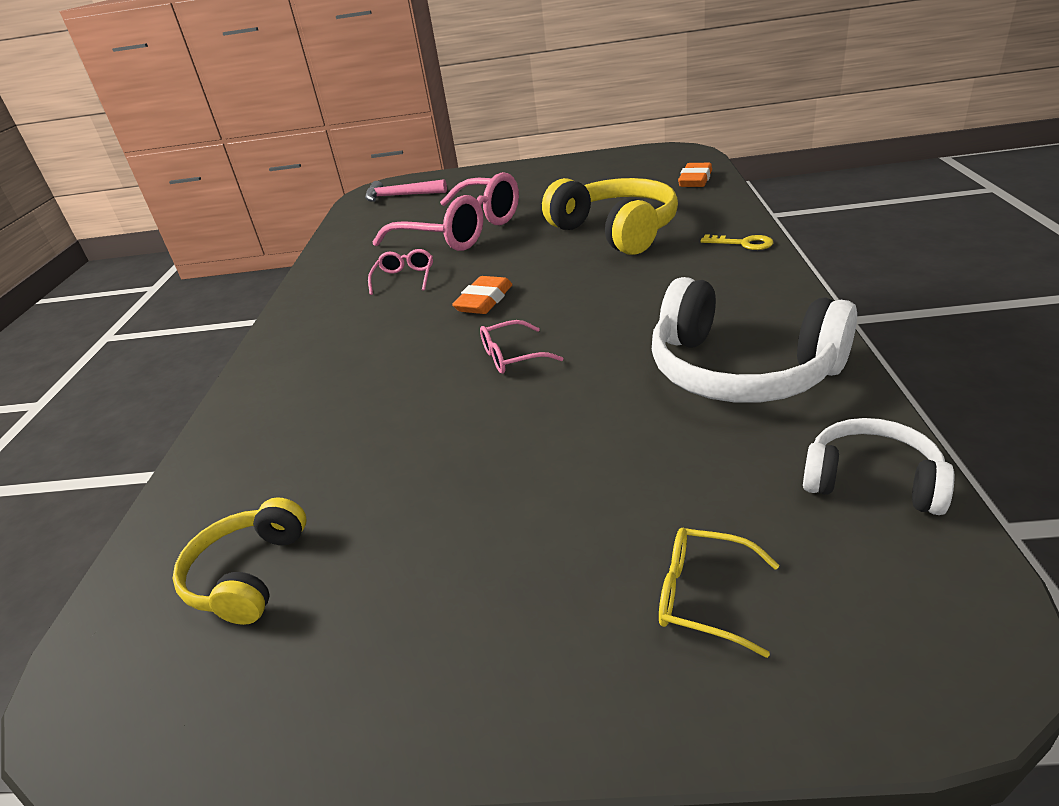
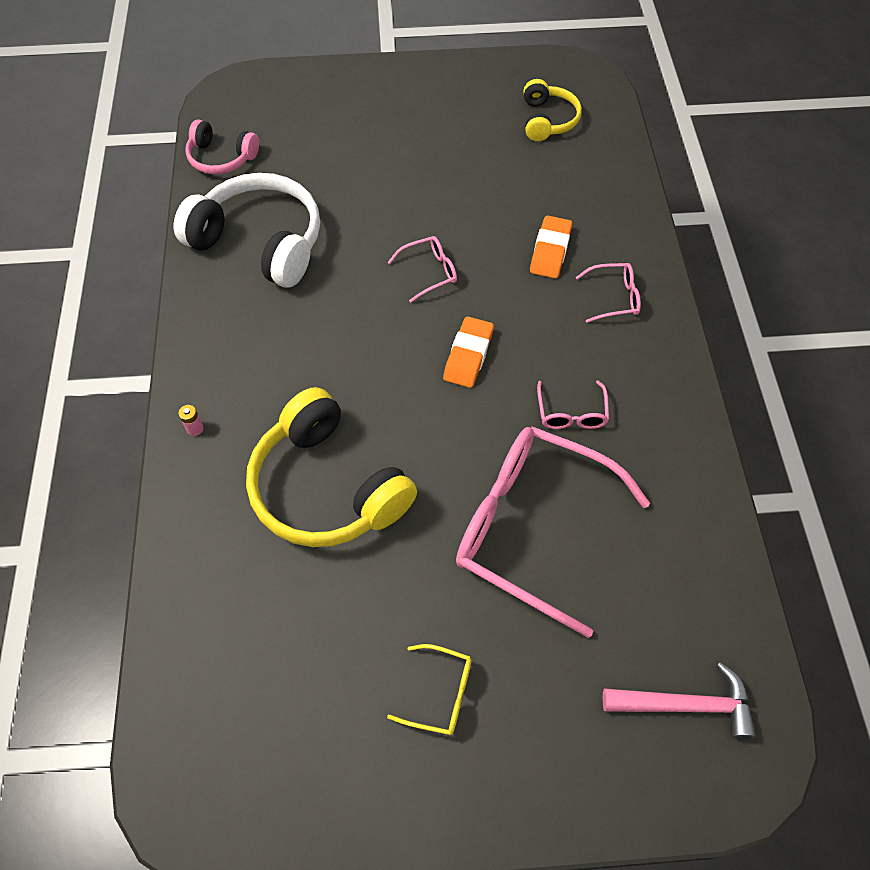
camera: 170 degrees right, 25 degrees up
yellow glasses [659,528,779,658] -> yellow glasses moved to [387,644,472,735]
orange eraser [678,163,712,187] -> orange eraser moved to [530,215,572,278]
yellow key [700,234,773,250] -> pink battery [178,405,204,436]
white headphones [803,418,954,515] -> pink headphones [185,120,259,175]
none -> pink glasses [576,263,641,323]

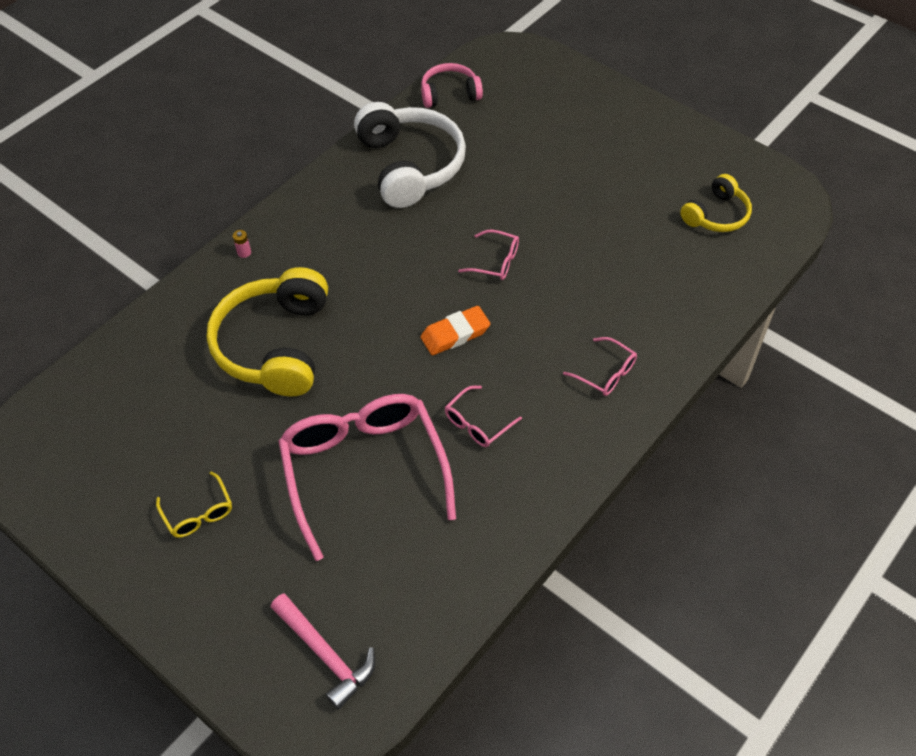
camera: 45 degrees right, 5 degrees down
pink headphones [185,120,259,175] -> pink headphones turned 105 degrees clockwise [421,63,483,108]
orange eraser [530,215,572,278] -> none

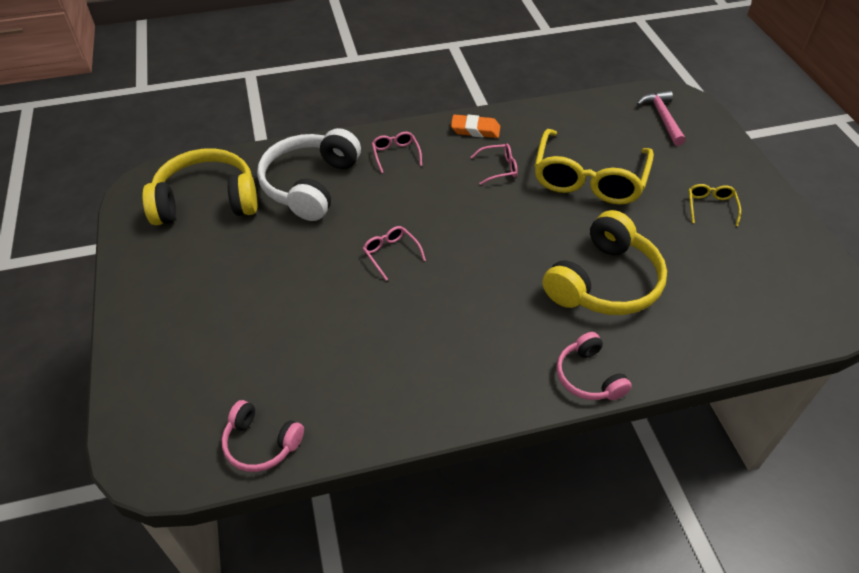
camera: 145 degrees left, 5 degrees down
pink battery [233,230,251,258] -> pink headphones [556,332,632,400]
pink glasses [278,394,456,561] -> yellow glasses [534,129,654,205]
white headphones [354,102,466,208] -> white headphones moved to [257,128,361,221]
orange eraser [420,306,490,355] -> orange eraser moved to [451,114,500,138]
yellow headphones [680,174,752,232] -> yellow headphones [142,148,257,225], size x1.81

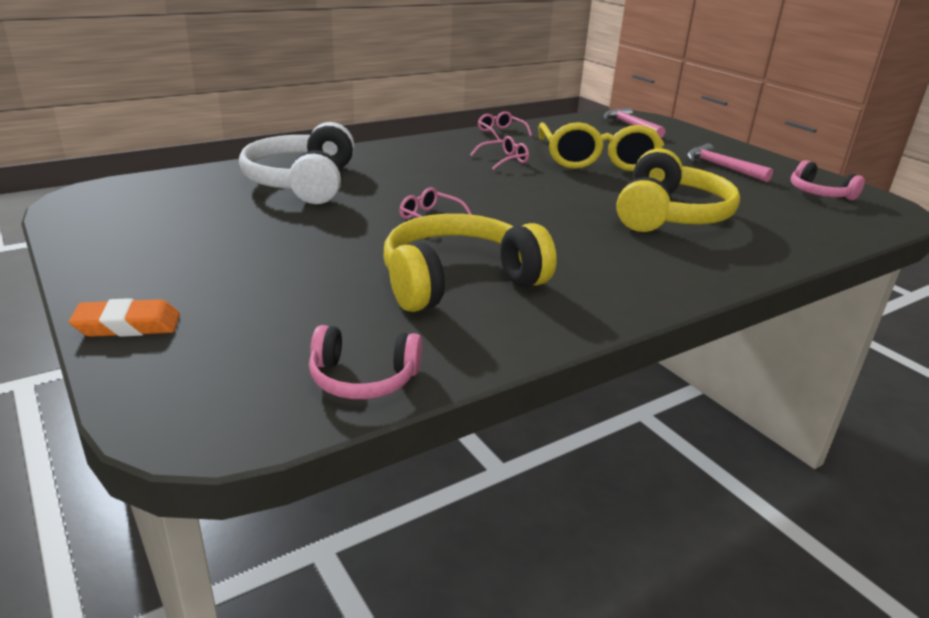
camera: 20 degrees left, 20 degrees down
yellow headphones [142,148,257,225] -> yellow headphones moved to [384,214,557,312]
pink glasses [372,132,422,173] -> pink glasses moved to [478,111,532,140]
orange eraser [451,114,500,138] -> orange eraser moved to [69,298,180,337]
pink headphones [556,332,632,400] -> pink headphones moved to [791,160,865,200]
yellow glasses [688,184,741,226] -> pink hammer [687,143,773,182]

